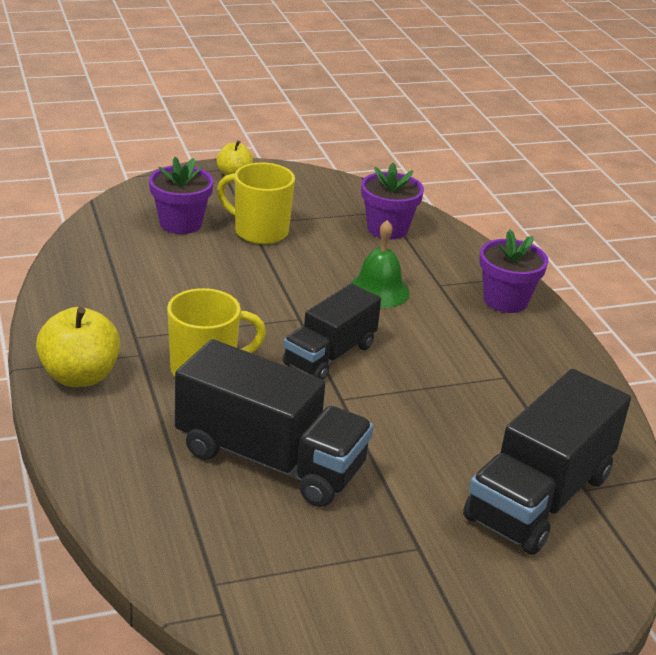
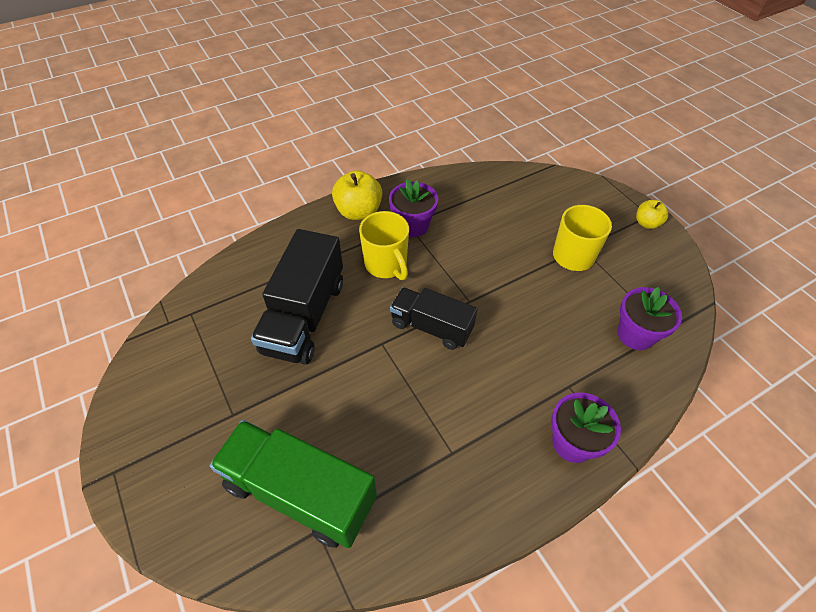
camera: 80 degrees right, 20 degrees up
purple flower pot [149,156,214,234] -> purple flower pot moved to [389,179,438,237]
green bell [350,220,410,308] -> none
black truck [463,369,631,555] -> green truck [209,420,377,548]

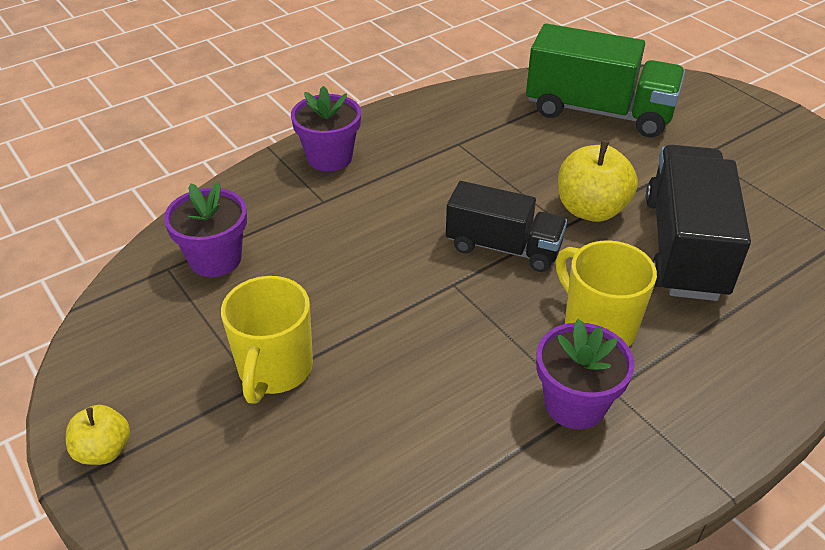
camera: 175 degrees right, 10 degrees down
yellow apple [332,170,382,220] -> yellow apple moved to [558,140,638,222]

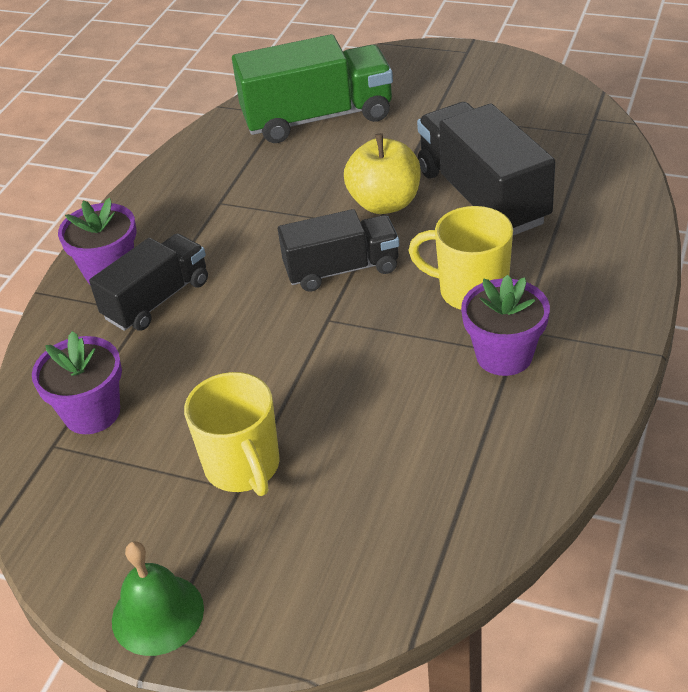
camera: 30 degrees left, 0 degrees up
yellow apple [66,405,130,465] -> green bell [112,541,204,656]
none -> black truck [89,234,208,331]

